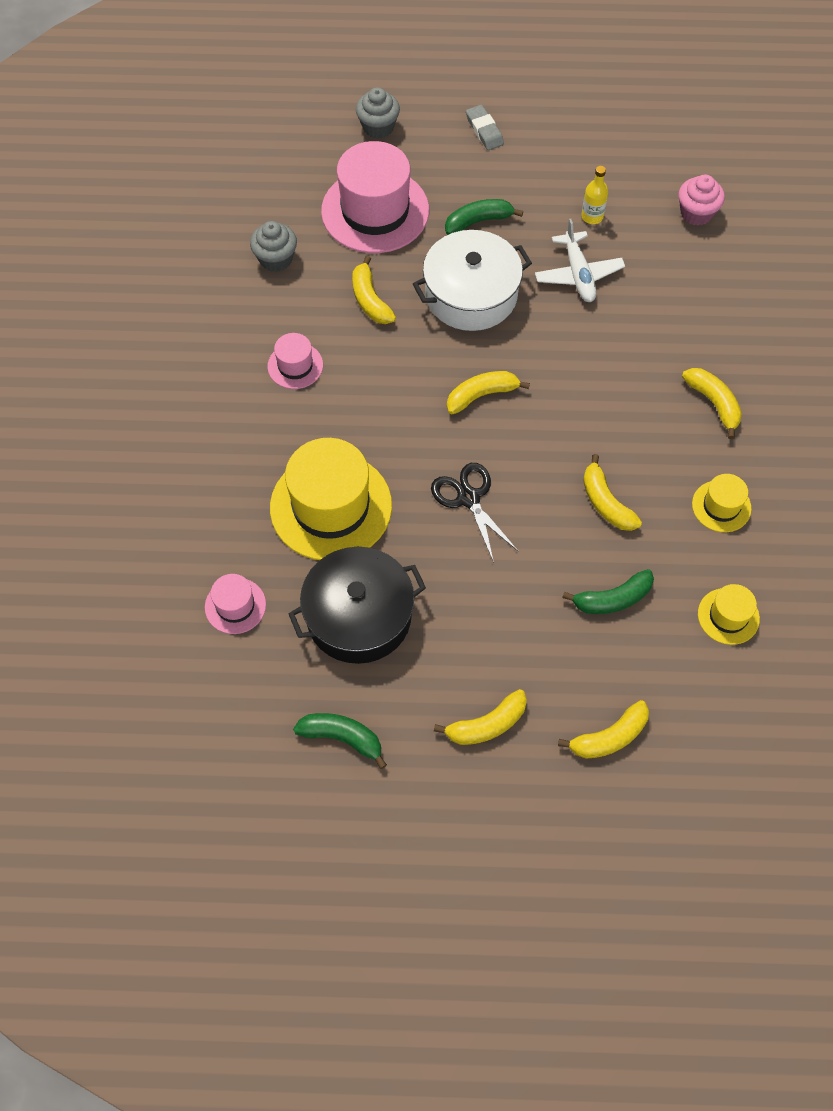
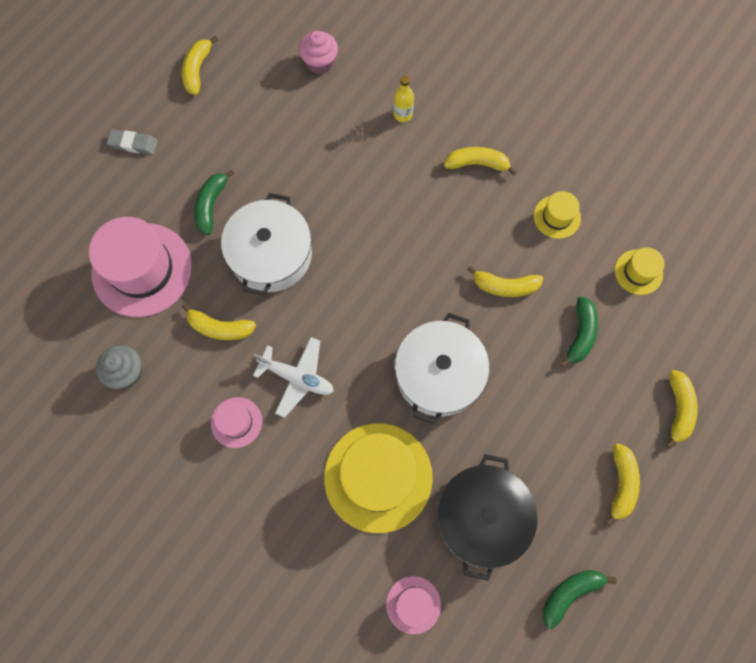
camera: 55 degrees left, 10 degrees up
grey cupcake [356,87,400,139] -> none
black scissors [431,463,519,563] -> white pot [395,313,489,425]
yellow banana [447,371,530,414] -> yellow banana moved to [182,36,218,95]
white plane [535,219,625,302] -> white plane moved to [253,337,334,418]
yellow bottle [581,166,608,224] -> yellow bottle moved to [394,76,414,122]

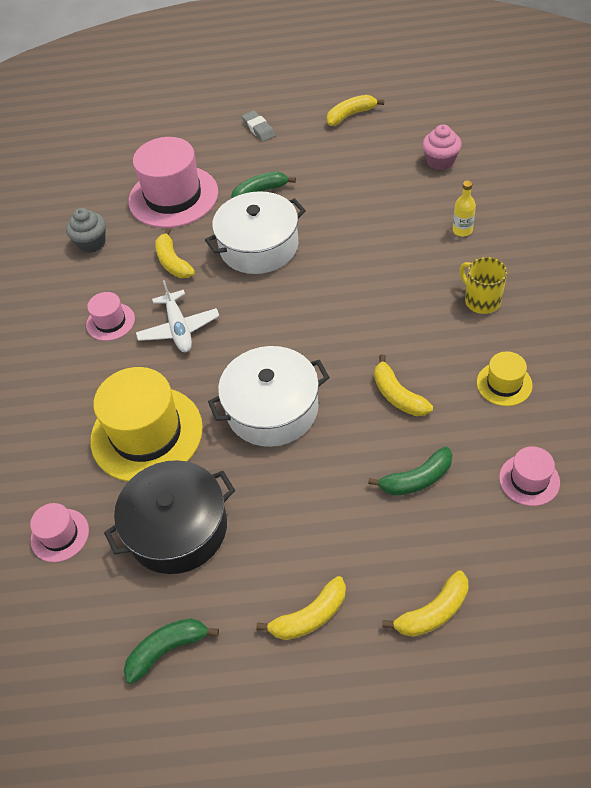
camera: 55 degrees right, 20 degrees down
yellow banana [444,147,517,175] -> yellow mug [459,257,507,314]
green banana [543,570,617,629] -> green banana turned 45 degrees counterclockwise [124,618,219,684]
yellow hat [615,247,665,295] -> pink hat [499,446,560,506]

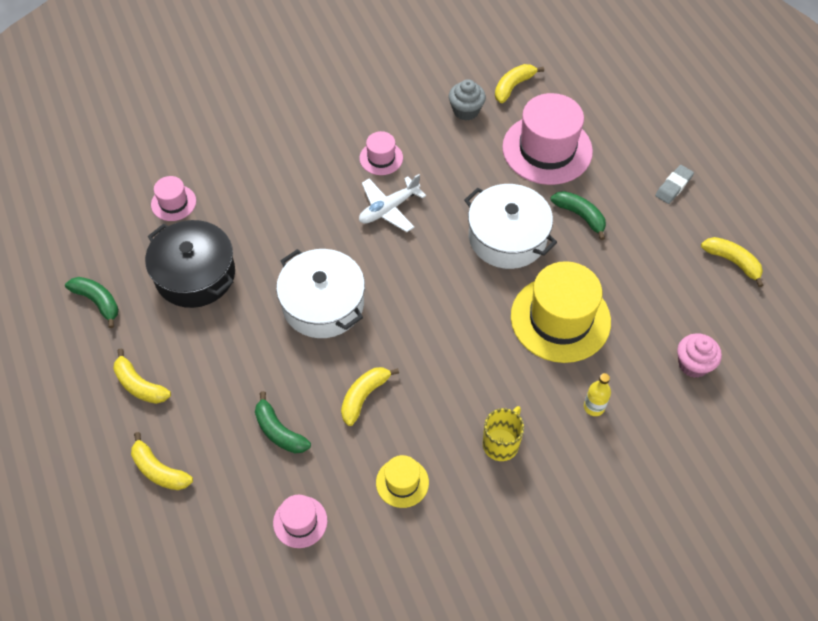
camera: 65 degrees right, 5 degrees up
yellow hat [90,367,203,482] -> yellow hat moved to [511,261,611,363]
yellow banana [155,228,195,278] -> yellow banana moved to [495,64,544,103]

